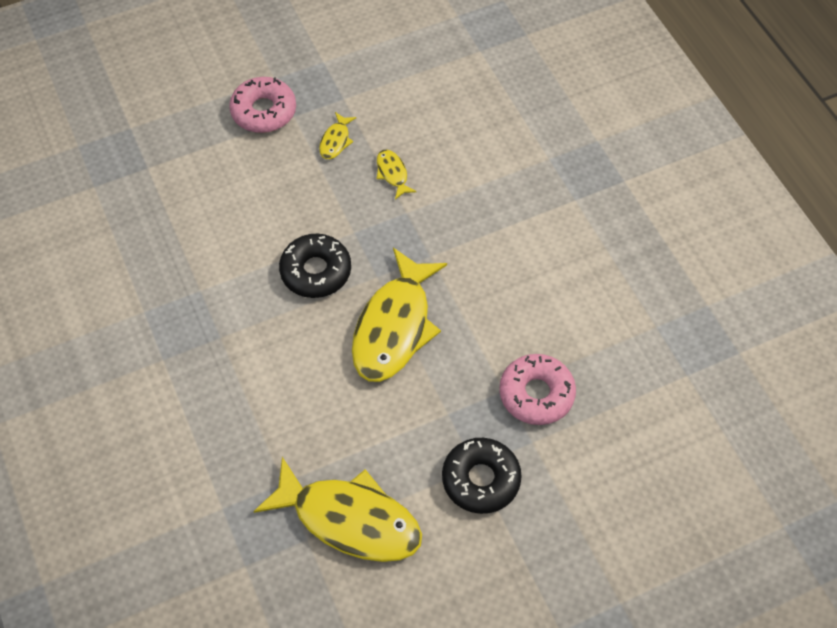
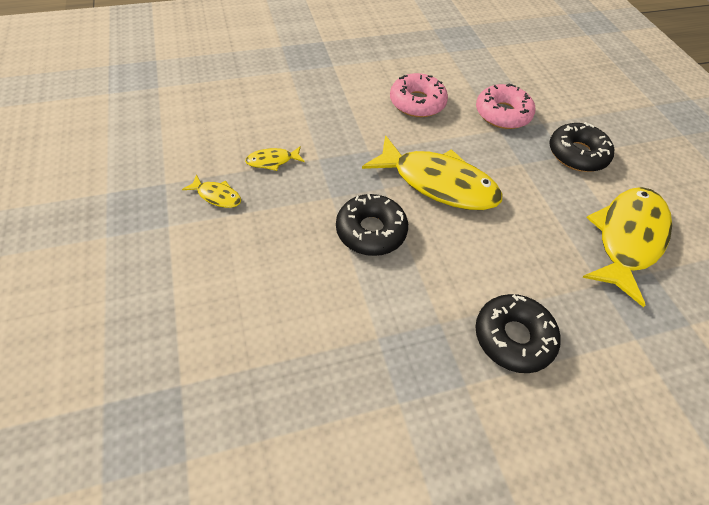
camera: 85 degrees left, 5 degrees down
pink donut [229,77,296,133] -> pink donut moved to [390,73,448,117]
none -> black donut [475,294,560,373]

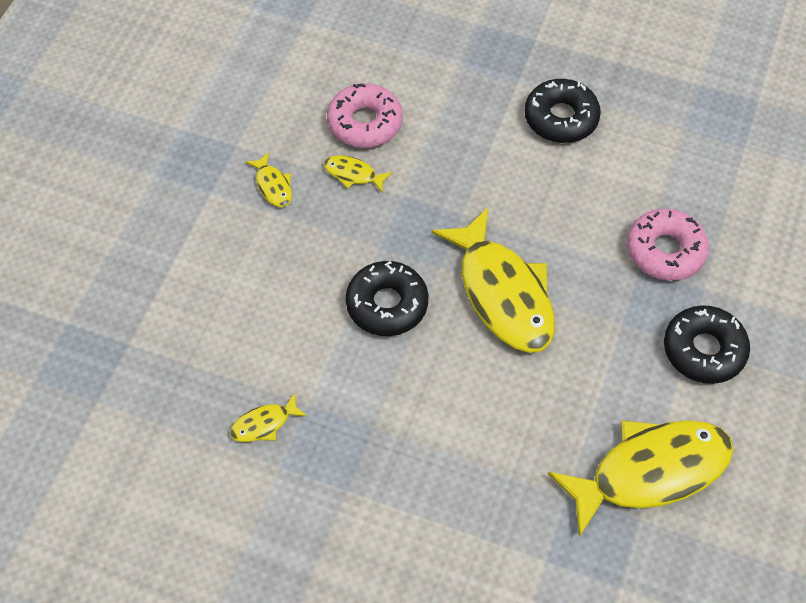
camera: 40 degrees right, 5 degrees up
pink donut [390,73,448,117] -> pink donut moved to [327,83,403,148]
black donut [475,294,560,373] -> black donut moved to [525,79,601,143]
none -> yellow fish [230,392,307,442]

